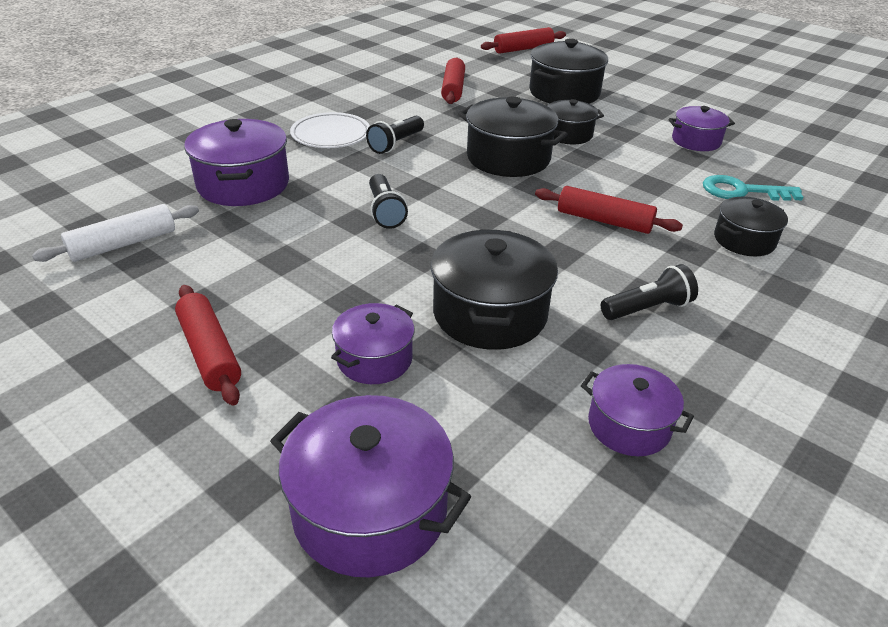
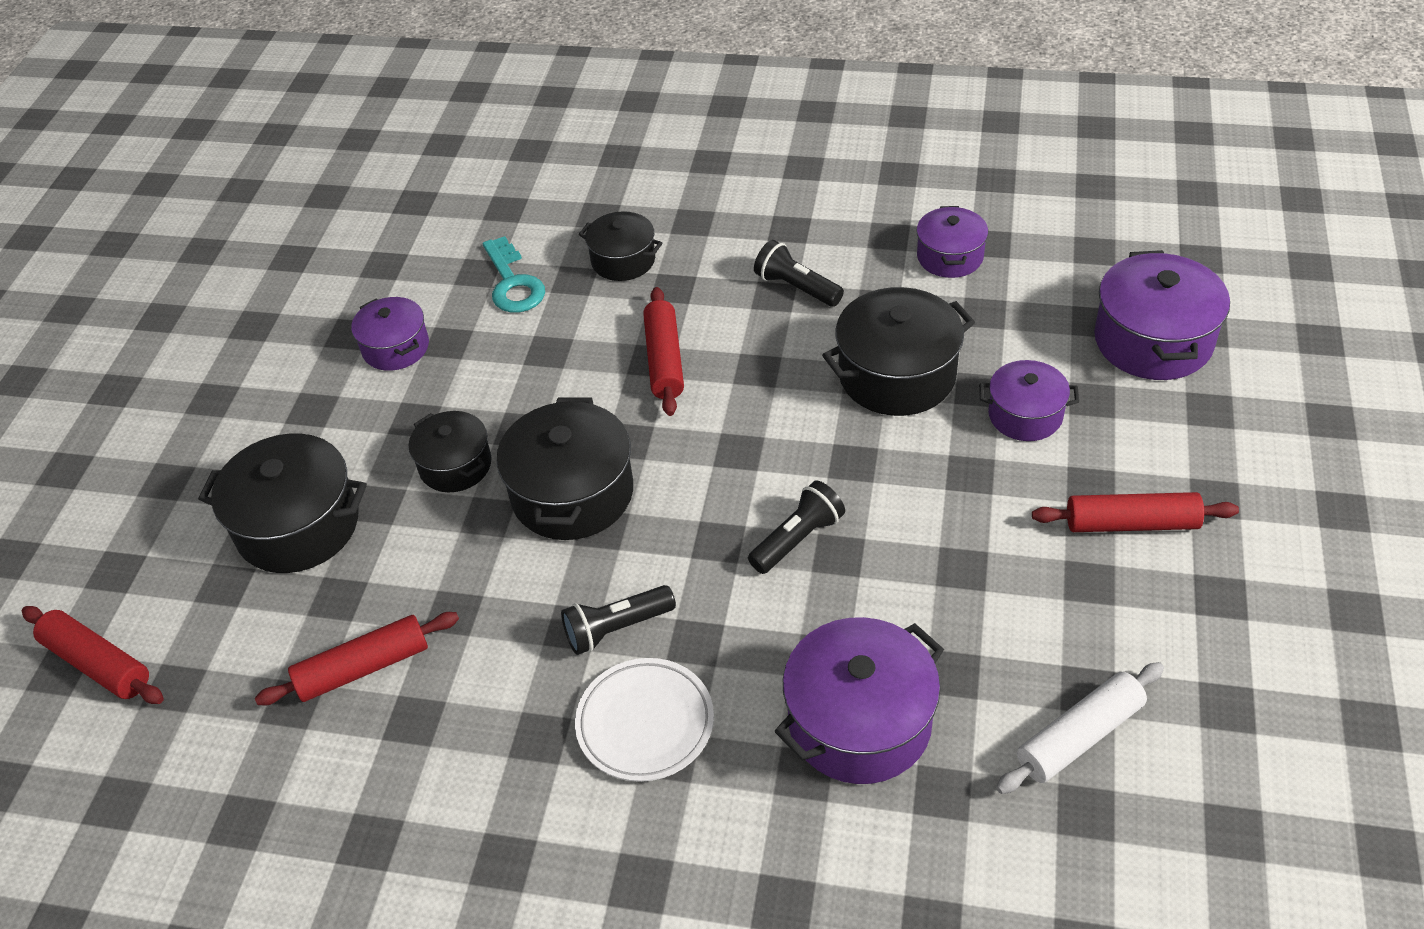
camera: 115 degrees left, 10 degrees up
white rolling pin [32,204,199,262] -> white rolling pin turned 60 degrees counterclockwise [996,662,1164,794]
red rolling pin [175,285,241,406] -> red rolling pin turned 60 degrees clockwise [1032,492,1239,532]
black flashlight [366,116,424,154] -> black flashlight turned 150 degrees clockwise [561,585,676,655]

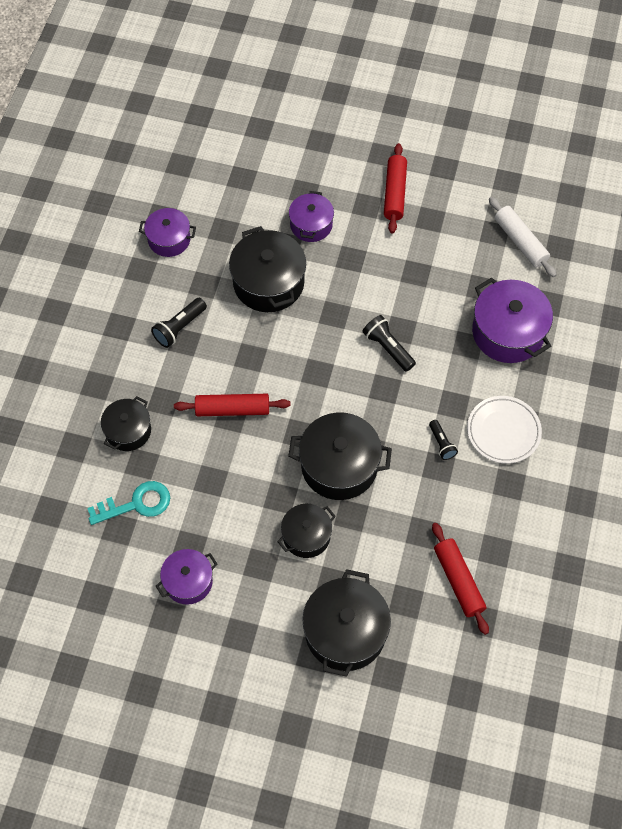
camera: 90 degrees left, 15 degrees up
red rolling pin [22,606,164,704] -> none
black flashlight [561,585,676,655] -> black flashlight [429,420,458,460], size x0.66
purple pot [1094,250,1230,380] -> none

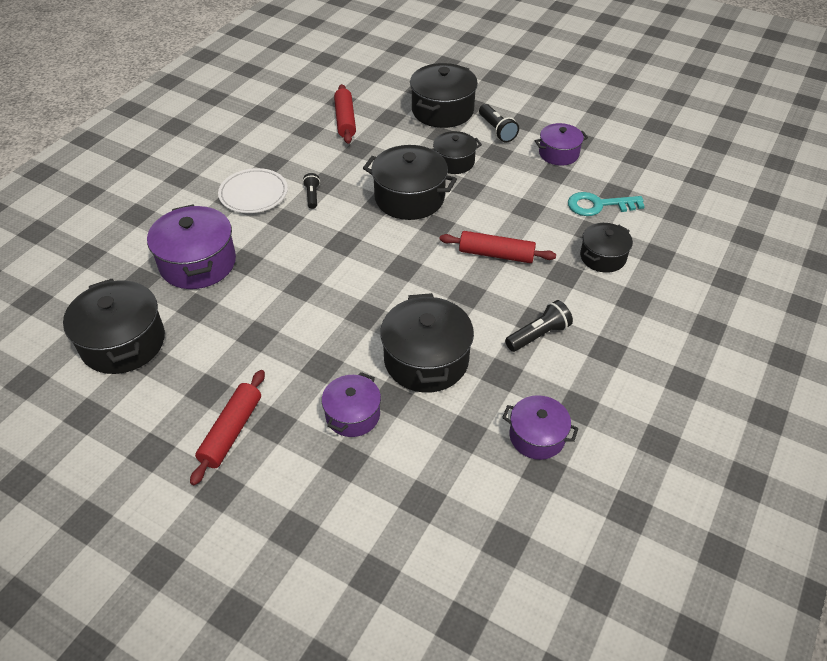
camera: 165 degrees left, 15 degrees down
black flashlight [362,315,416,372] -> black flashlight moved to [479,104,519,143]
white rolling pin [489,197,557,277] -> black pot [63,279,165,374]

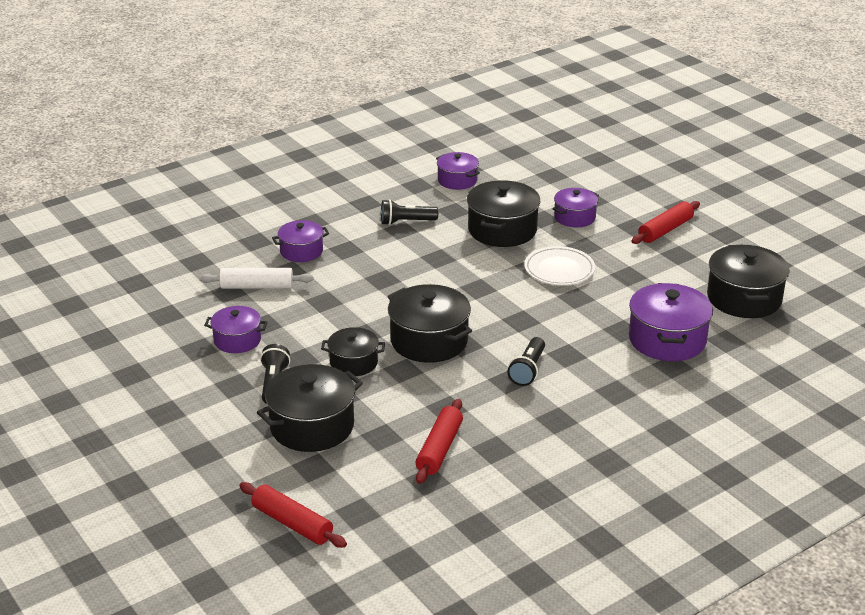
camera: 155 degrees left, 15 degrees down
white plate [218,168,288,213] -> white plate moved to [524,246,595,285]
black flashlight [303,173,320,209] -> black flashlight [507,337,545,386], size x1.51
red rolling pin [440,231,556,263] -> red rolling pin moved to [239,482,347,548]
turquoise key [568,192,645,216] -> white rolling pin [199,268,313,289]
black pot [580,223,633,273] -> purple pot [272,220,329,262]

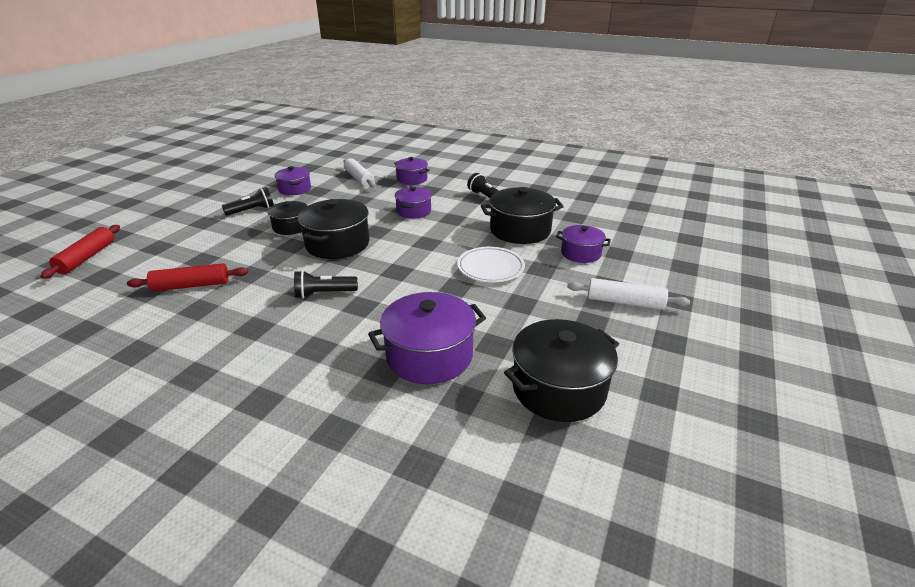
camera: 60 degrees right, 0 degrees up
black pot [257,364,363,452] -> none
purple pot [436,152,480,190] -> purple pot moved to [395,187,432,218]
red rolling pin [631,201,700,244] -> white rolling pin [567,278,690,310]

